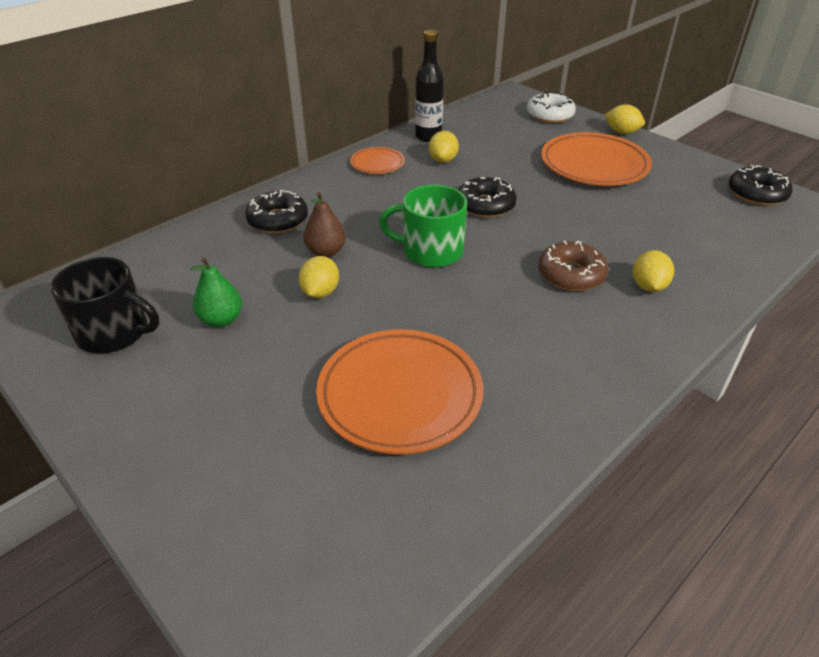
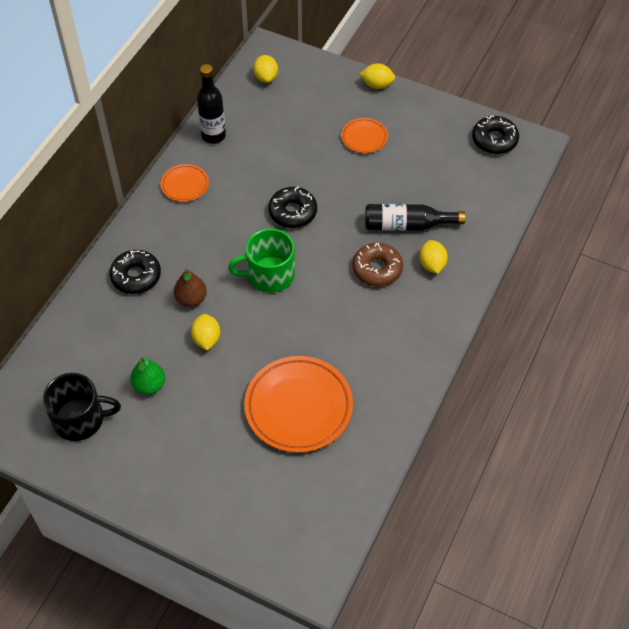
camera: 20 degrees left, 15 degrees up
yellow lemon [429,131,459,163] -> yellow lemon moved to [253,55,278,83]
white donut [527,92,576,123] -> none
orange plate [541,132,652,186] -> orange plate [341,118,388,153], size x0.51
none -> black bottle [365,204,466,231]

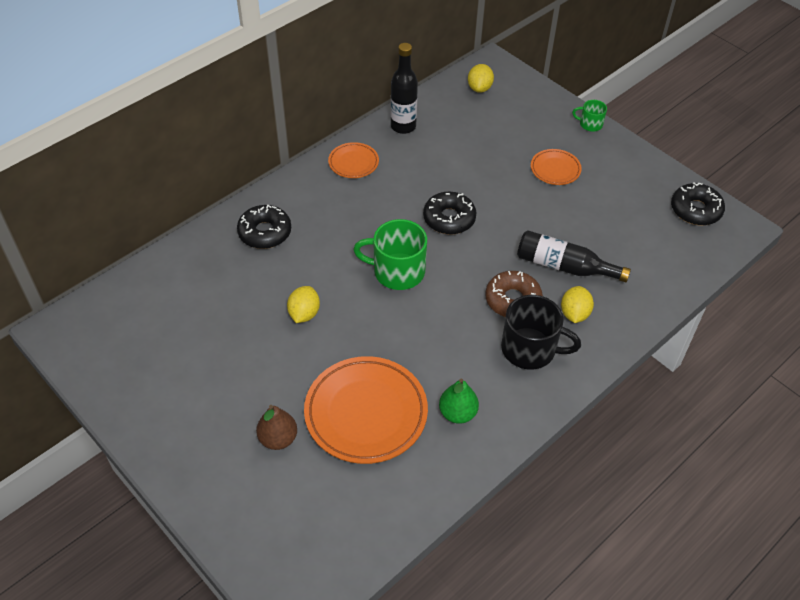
camera: 20 degrees right, 5 degrees down
black mug [42,373,121,441] -> black mug moved to [501,295,581,370]
green pear [130,357,165,395] -> green pear moved to [439,378,479,424]
brown pear [174,269,207,307] -> brown pear moved to [256,405,297,450]
yellow lemon [359,63,395,89] -> green mug [572,100,607,132]

